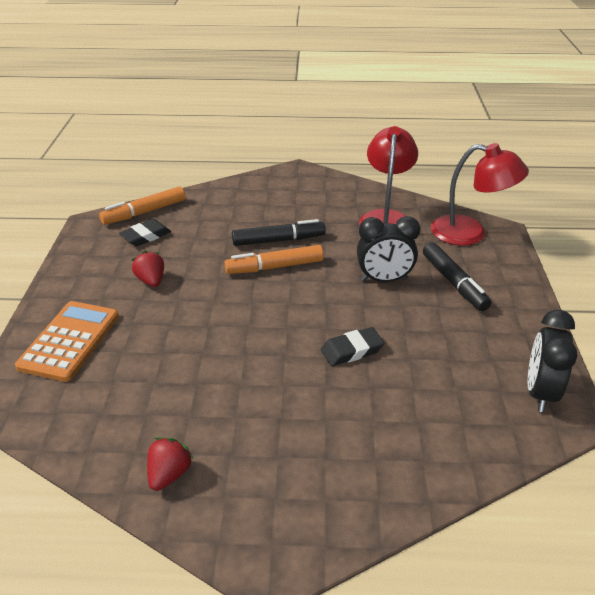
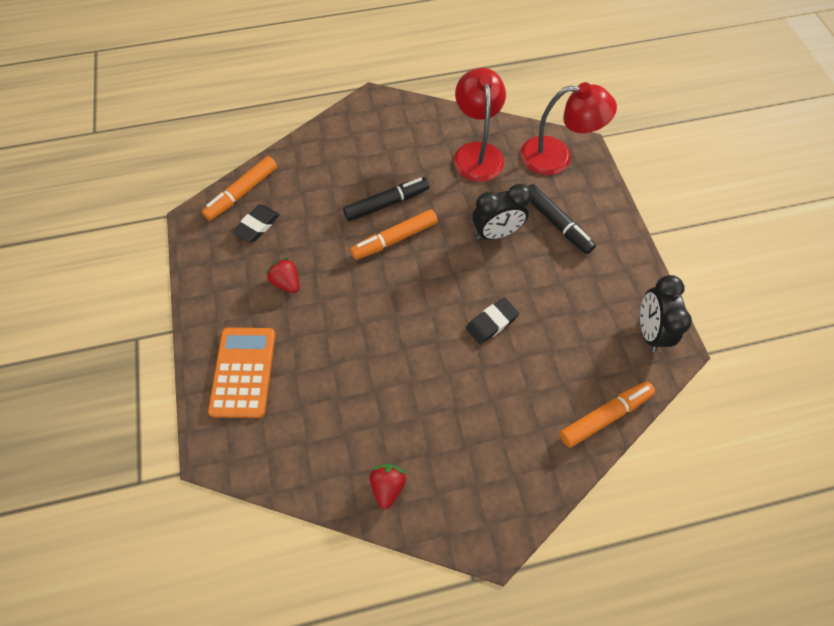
camera: 15 degrees left, 25 degrees up
none -> orange marker [559,381,655,448]

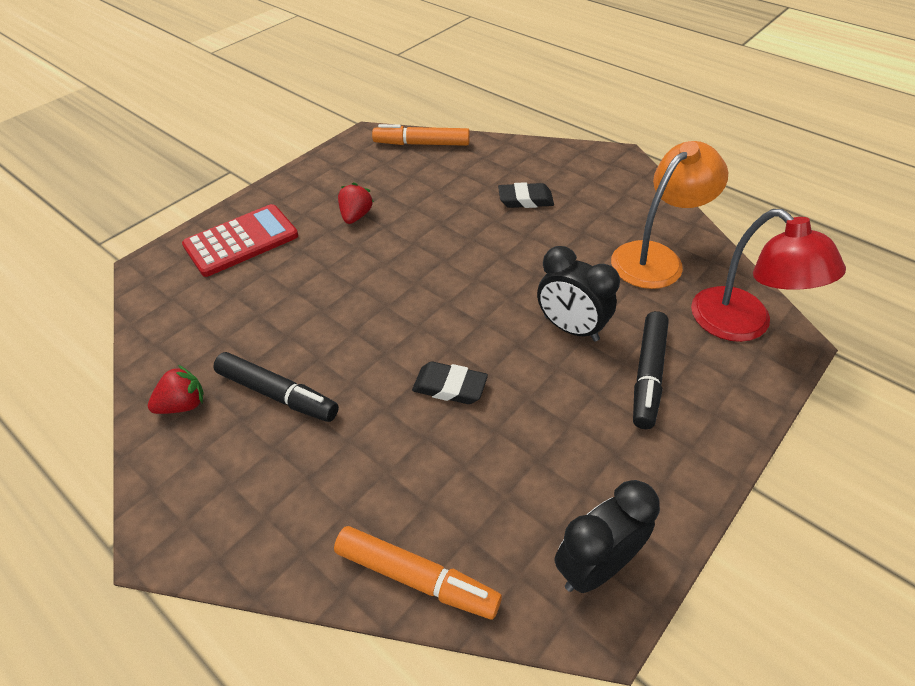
camera: 55 degrees right, 15 degrees down
orange calculator [208,328,276,418] -> red calculator [182,204,298,277]
black eraser [232,205,280,242] -> black eraser moved to [498,182,554,208]
black marker [343,177,429,222] -> black marker moved to [213,352,339,422]
orange marker [350,209,438,260] -> none
red lamp [454,68,506,182] -> orange lamp [611,141,728,289]

